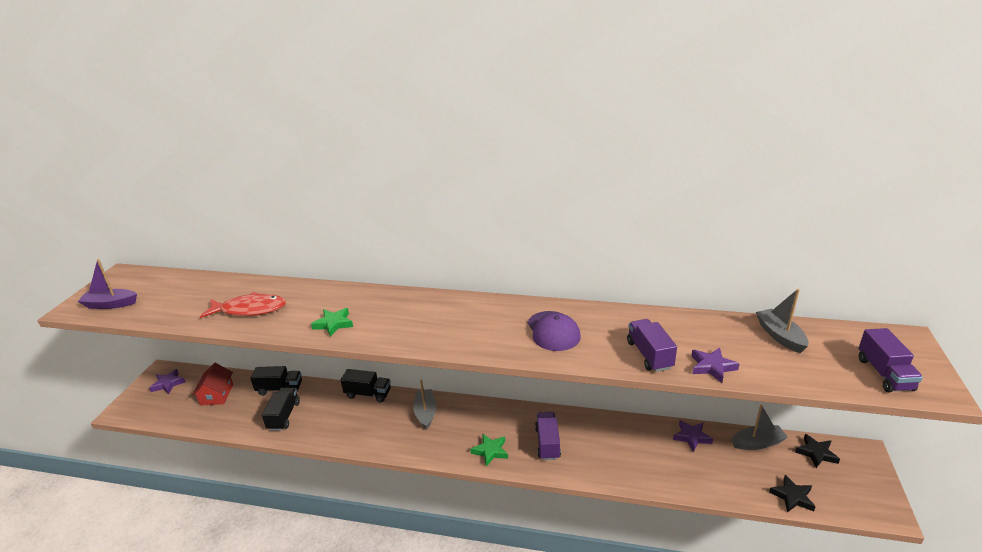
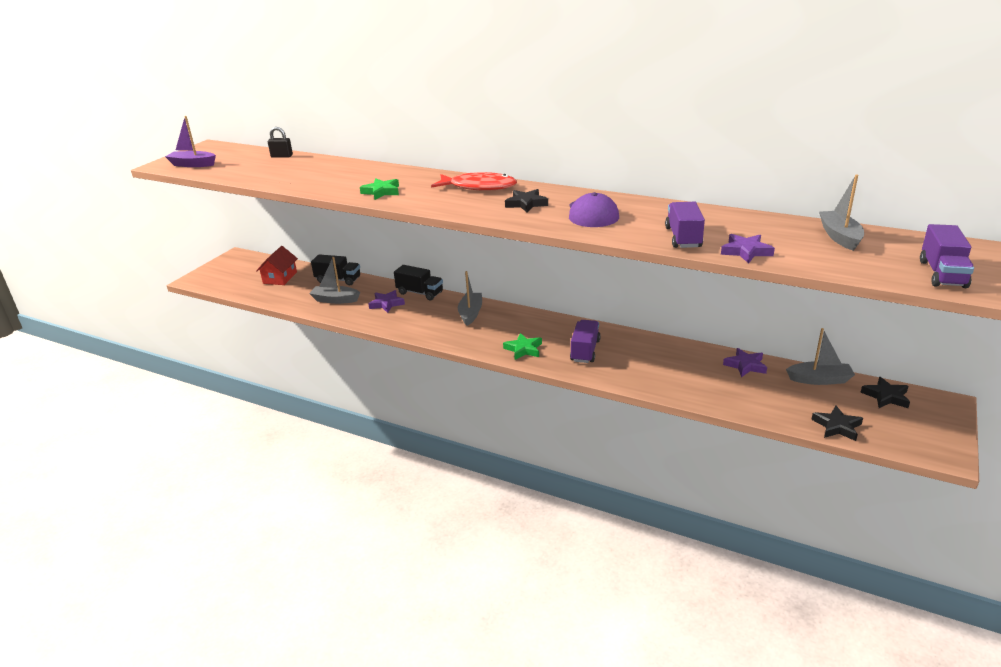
camera: 15 degrees right, 0 degrees up
purple star [149,369,186,394] -> purple star moved to [368,290,405,313]
red fish [200,292,286,318] -> red fish moved to [431,172,517,190]
black truck [262,387,300,431] -> grey boat [309,257,360,304]
none -> black padlock [268,127,293,158]
none -> black star [505,189,548,212]

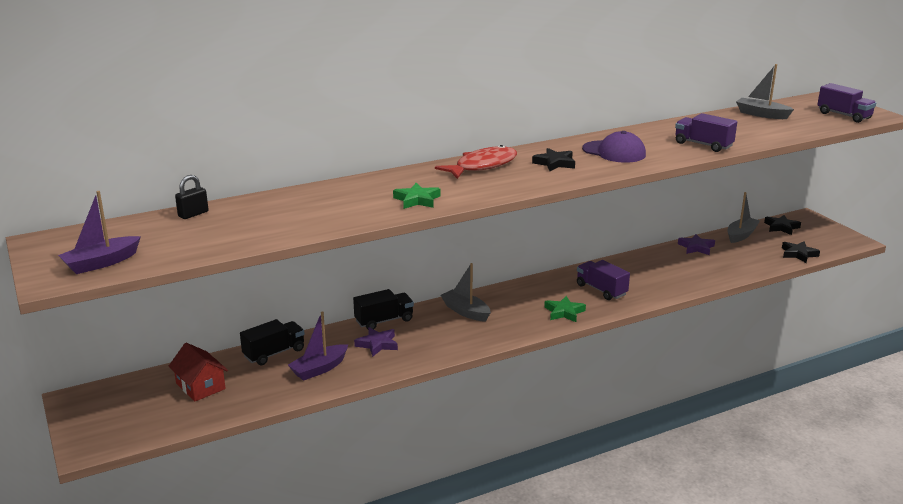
camera: 55 degrees left, 5 degrees down
grey boat [309,257,360,304] -> purple boat [288,311,348,381]
purple star [721,234,775,263] -> none

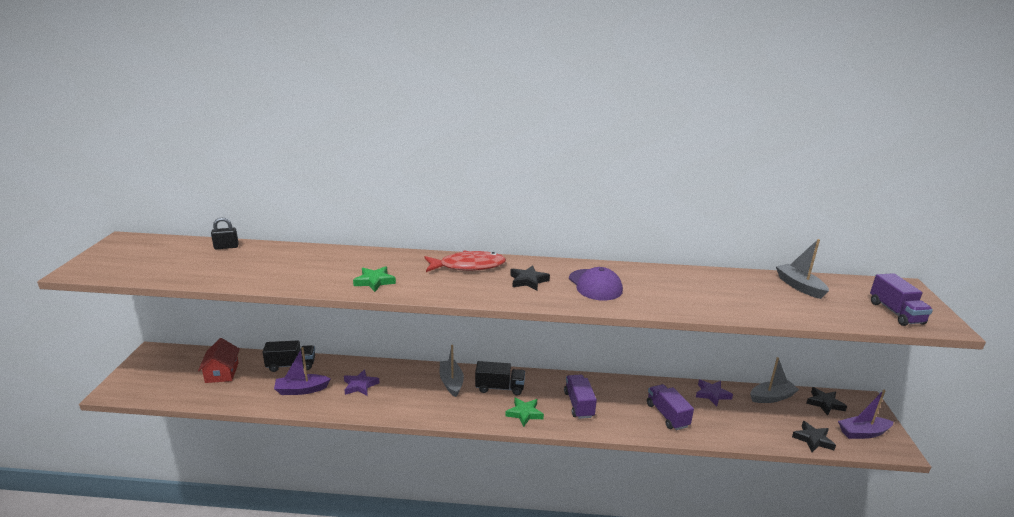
camera: 30 degrees right, 0 degrees up
purple boat [58,191,141,274] -> purple boat moved to [838,389,893,439]
black truck [353,289,414,329] -> black truck moved to [475,361,525,395]
purple truck [675,113,737,152] -> purple truck moved to [647,384,694,430]

